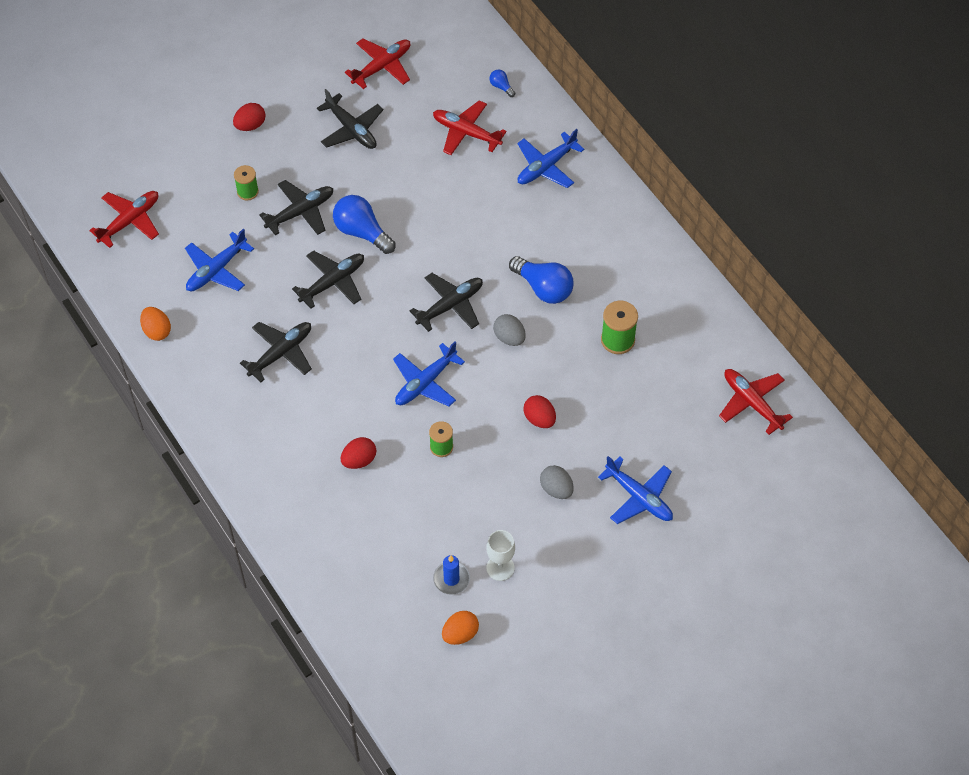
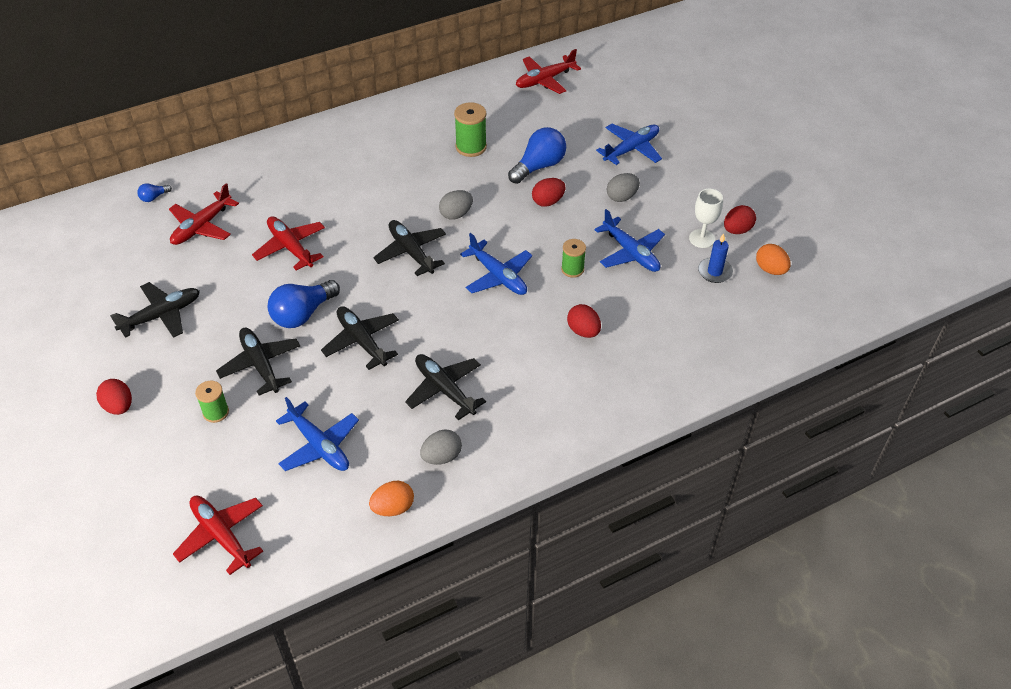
camera: 85 degrees left, 10 degrees down
red plane [345,39,410,89] -> red plane moved to [252,216,325,271]
blue light bulb [509,256,573,304] -> blue light bulb moved to [508,127,566,184]
blue plane [517,129,585,188] -> blue plane moved to [594,209,665,272]
none -> grey egg [420,429,462,465]
none -> red egg [724,205,756,234]

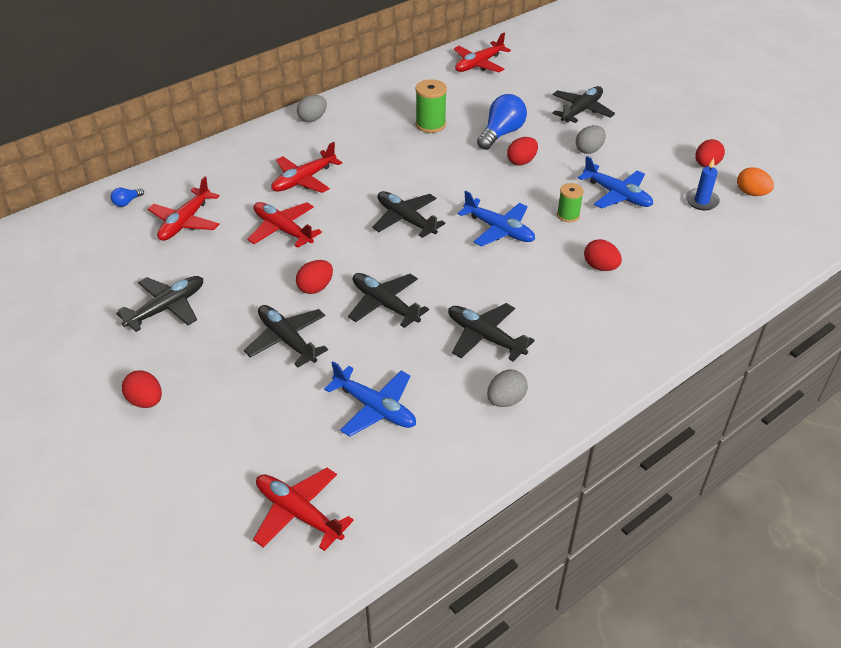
camera: 10 degrees left, 5 degrees down
green spool [195,381,229,423] -> none
blue light bulb [268,280,340,328] -> red egg [296,260,333,294]
orange egg [369,481,414,516] -> none
grey egg [439,190,473,220] -> grey egg moved to [297,95,327,122]
blue plane [596,124,662,165] -> black plane [552,86,615,123]
white goblet [689,189,723,248] -> none
none -> red plane [271,142,342,193]

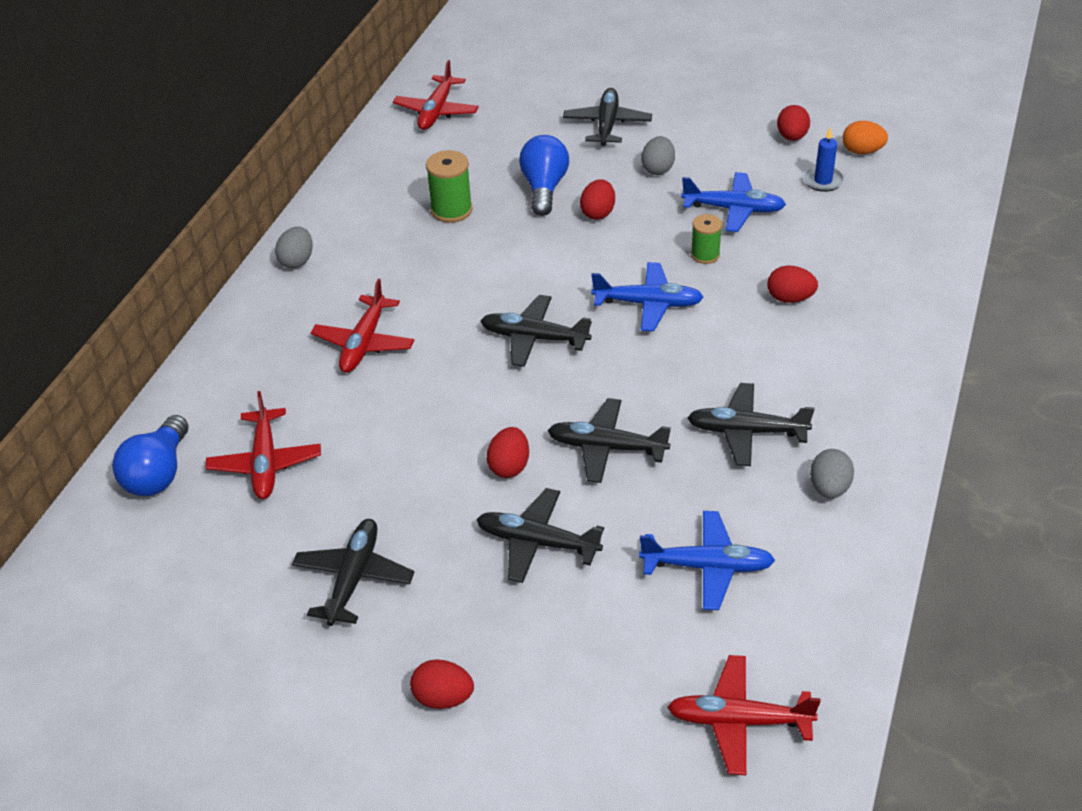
camera: 30 degrees left, 0 degrees up
blue light bulb [111,188,144,207] -> blue light bulb [112,415,189,496], size x2.15
red plane [247,202,322,248] -> none

